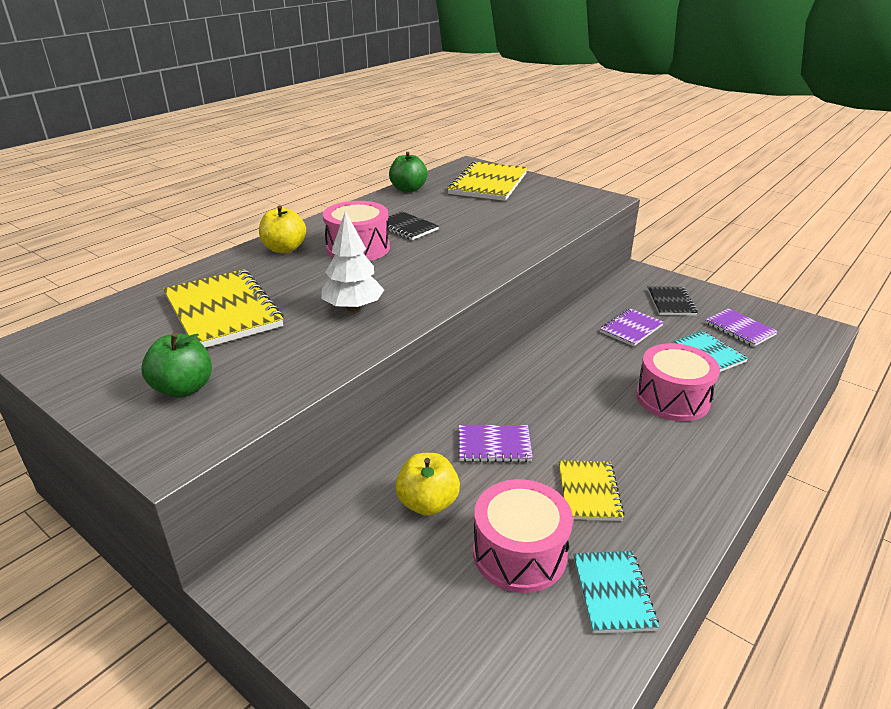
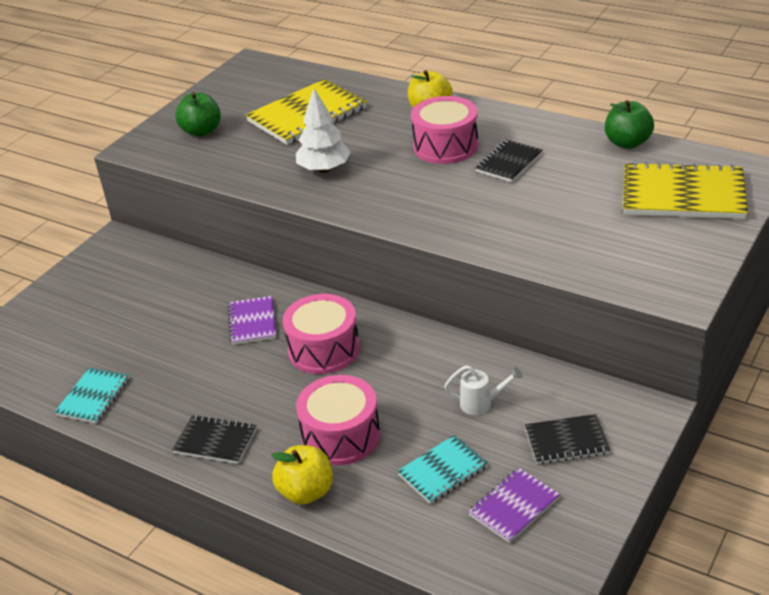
camera: 85 degrees right, 5 degrees up
yellow apple [395,453,460,516] -> yellow apple moved to [271,445,333,505]
pink drum [473,479,573,593] -> pink drum moved to [283,294,360,374]
yellow notebook [559,460,625,521] -> none
turquoise notebook [573,551,659,634] -> turquoise notebook turned 60 degrees counterclockwise [54,367,129,423]
purple notebook [600,309,664,346] -> white watering can [444,365,523,415]
none -> black notebook [172,415,256,464]

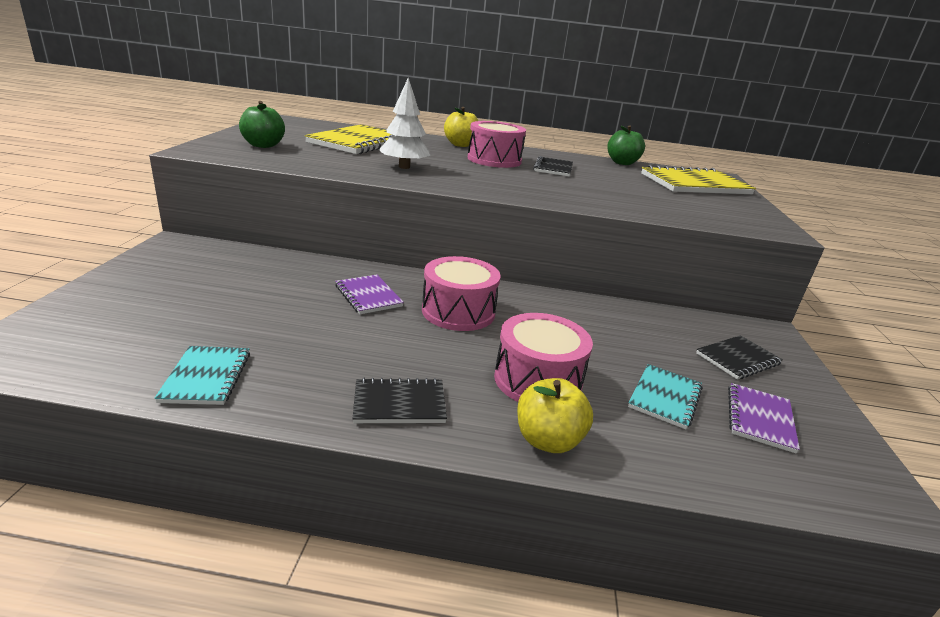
camera: 30 degrees left, 10 degrees down
white watering can [444,365,523,415] -> none

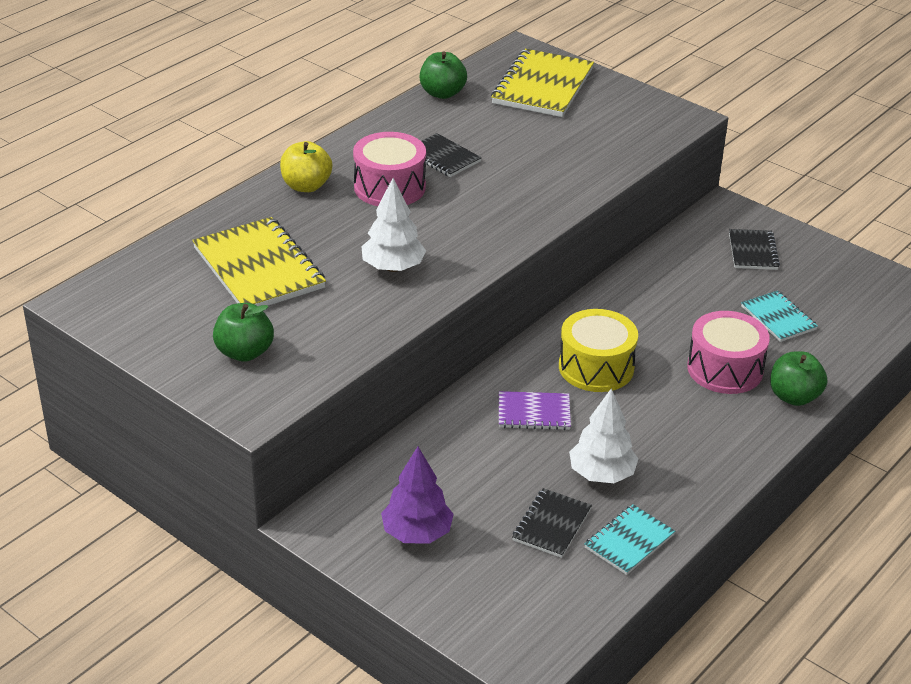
camera: 55 degrees left, 10 degrees up
turquoise notebook [154,346,250,405] -> turquoise notebook turned 75 degrees counterclockwise [584,504,675,575]
black notebook [352,378,447,423] -> black notebook moved to [512,488,592,558]
pink drum [422,256,500,331] -> yellow drum [559,309,638,392]
yellow apple [517,378,593,453] -> green apple [770,351,827,406]
purple notebook [728,383,800,454] -> none
none -> purple tree [381,446,454,544]
none -> white tree [569,388,638,483]

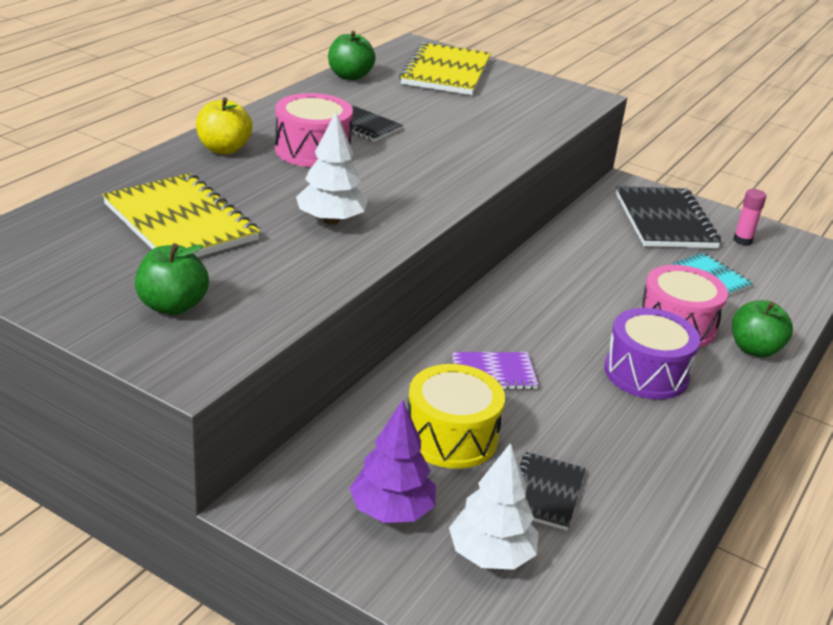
camera: 10 degrees left, 5 degrees down
yellow drum [559,309,638,392] -> yellow drum moved to [408,364,505,469]
white tree [569,388,638,483] -> white tree moved to [449,443,539,570]
turquoise notebook [584,504,675,575] -> none
black notebook [729,229,780,270] -> black notebook [616,186,721,248], size x1.80
none -> purple drum [604,308,700,400]
none -> pink glue stick [733,189,766,245]

